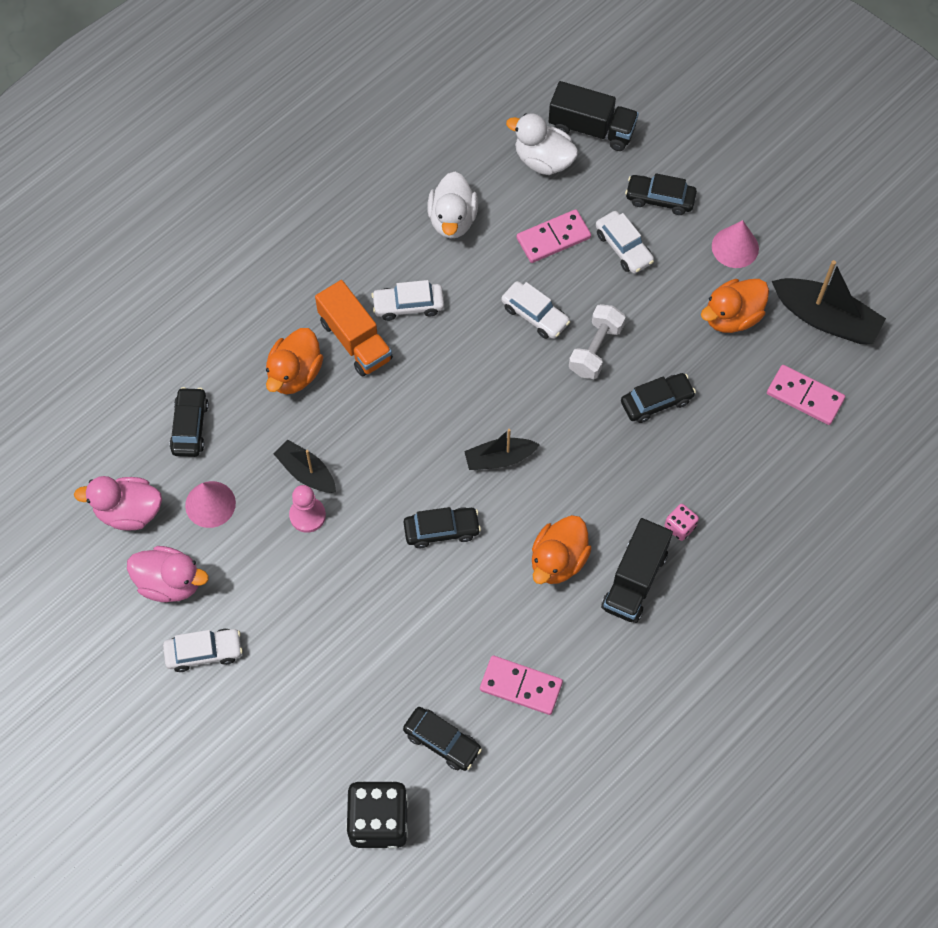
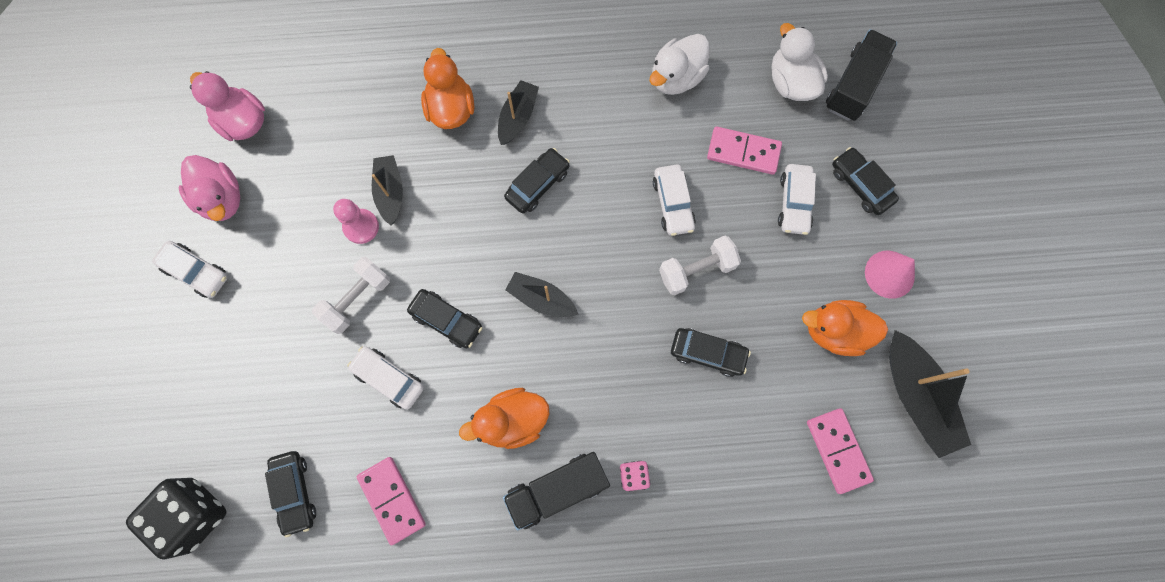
camera: 40 degrees right, 10 degrees up
black car [170,387,209,457] -> black car moved to [504,148,570,214]
pink cone [185,481,236,528] -> none
orange duck [266,328,323,394] -> orange duck turned 105 degrees clockwise [421,48,474,129]
orange truck [315,280,393,377] -> black boat [498,80,539,145]
white car [371,280,444,321] -> white car moved to [347,346,424,410]
black truck [549,81,639,151] -> black truck turned 120 degrees counterclockwise [826,29,897,121]
none -> white dumbbell [312,257,390,334]

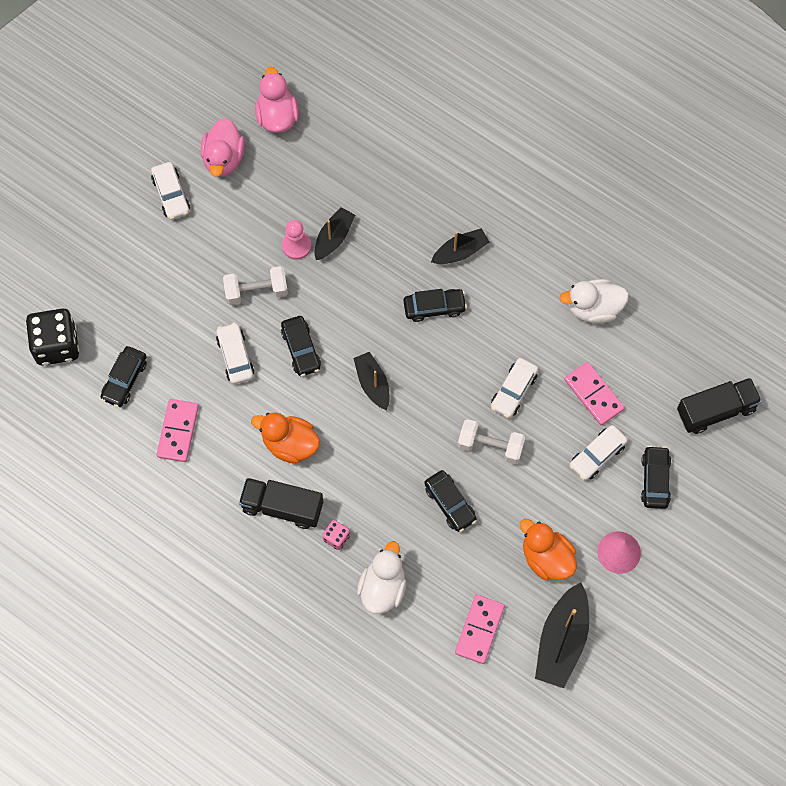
camera: 40 degrees right, 5 degrees down
orange duck [421,48,474,129] -> none
white duck [772,23,828,101] -> white duck moved to [357,541,406,614]

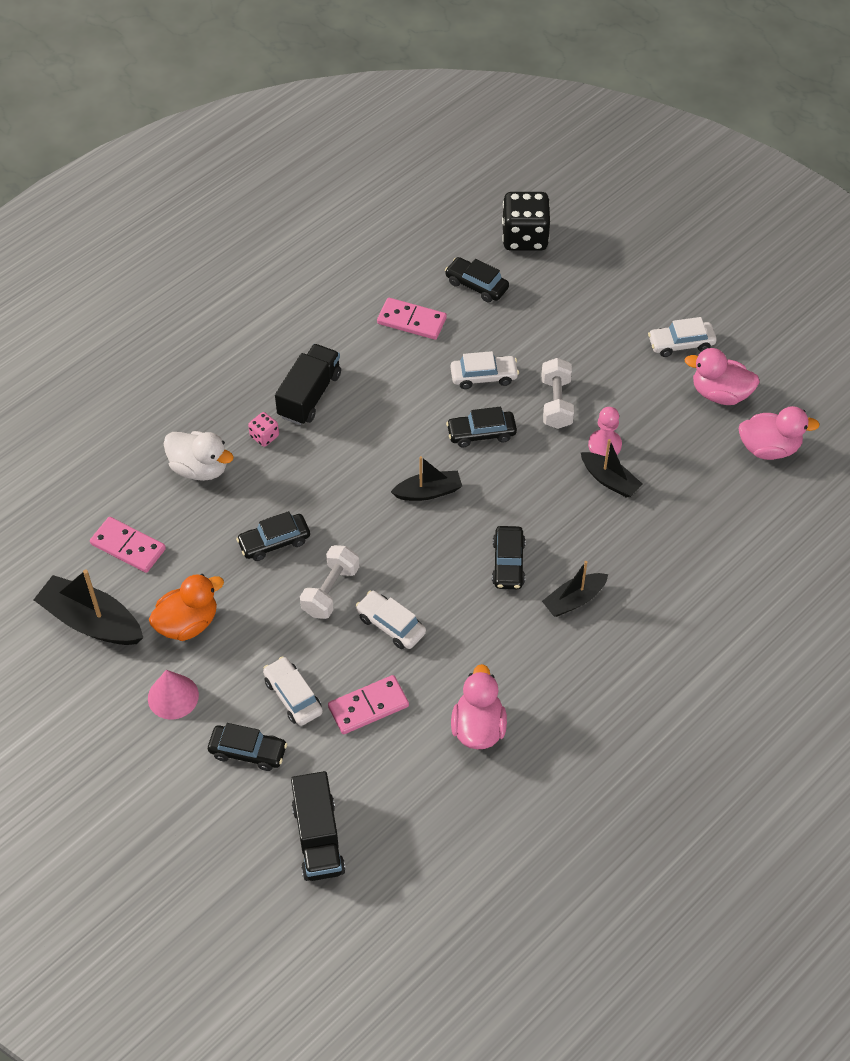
camera: 100 degrees right, 15 degrees down
orange duck [251,412,320,464] -> none
black boat [431,228,489,264] -> black boat turned 75 degrees clockwise [542,561,608,617]
white duck [559,279,629,323] -> pink duck [451,664,507,749]

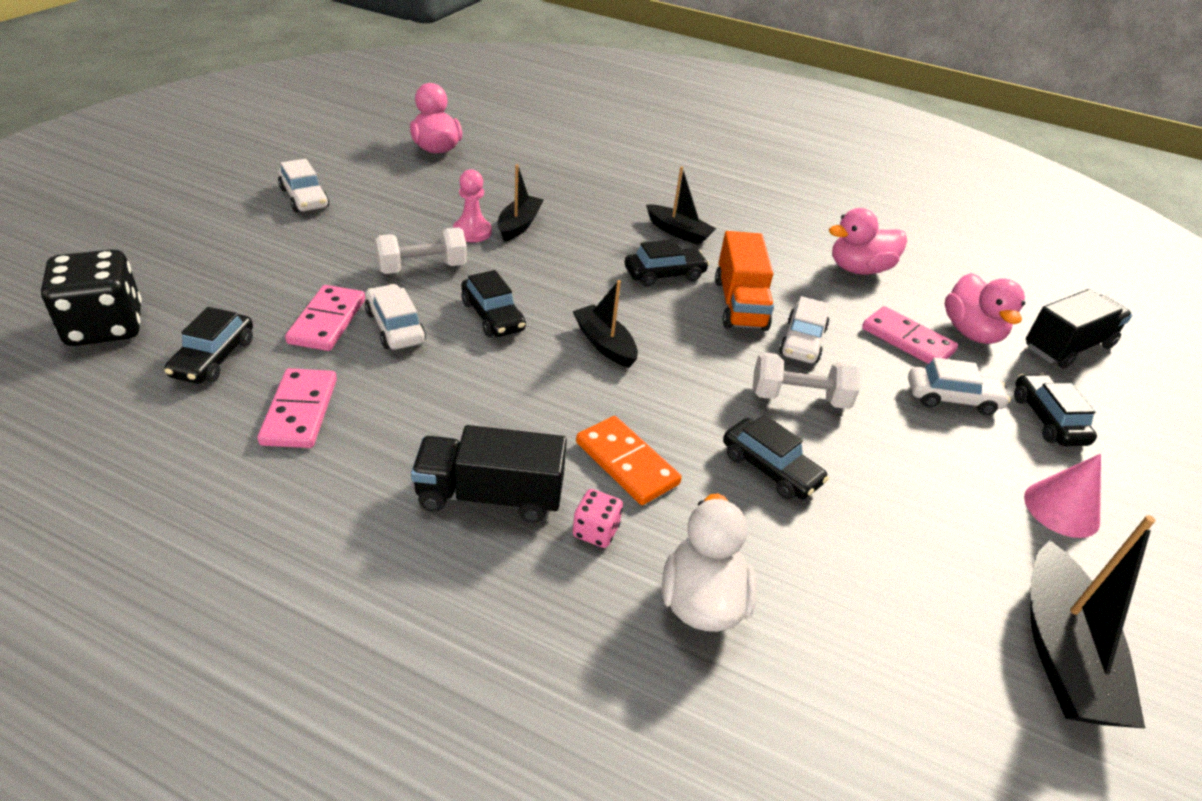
camera: 115 degrees left, 15 degrees down
pink domino [90,517,166,573] -> pink domino moved to [285,285,365,351]
orange duck [149,574,224,641] -> none
white car [263,656,323,726] -> white car turned 120 degrees counterclockwise [908,357,1011,415]
pink duck [684,348,760,405] -> pink duck moved to [945,273,1025,344]
none -> orange domino [576,416,682,505]
none -> orange truck [715,231,774,331]

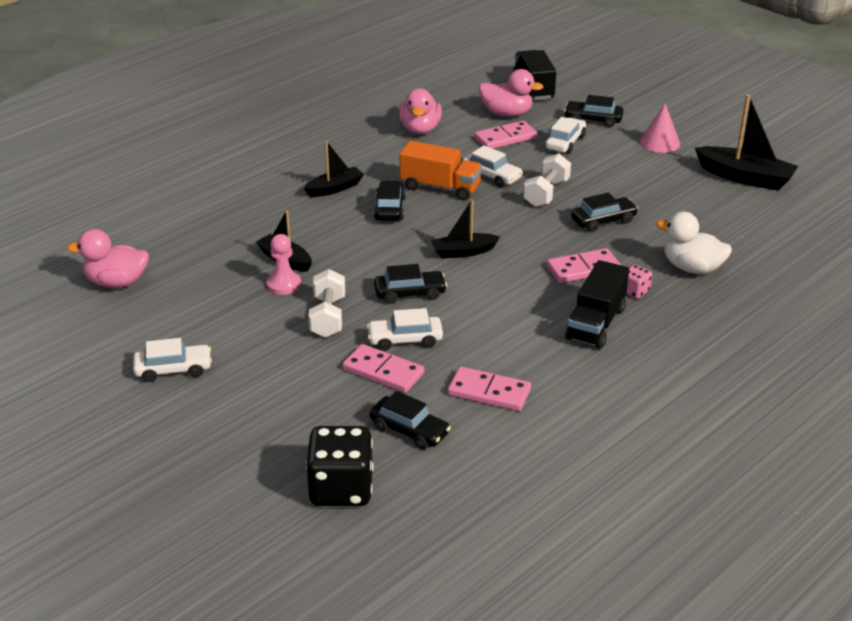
camera: 65 degrees left, 5 degrees down
orange domino [576,416,682,505] -> pink domino [547,248,621,283]

